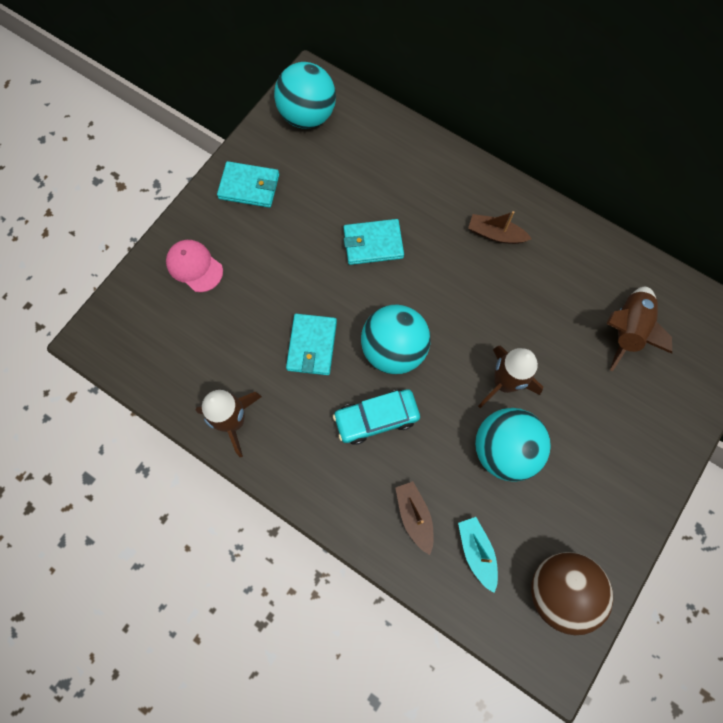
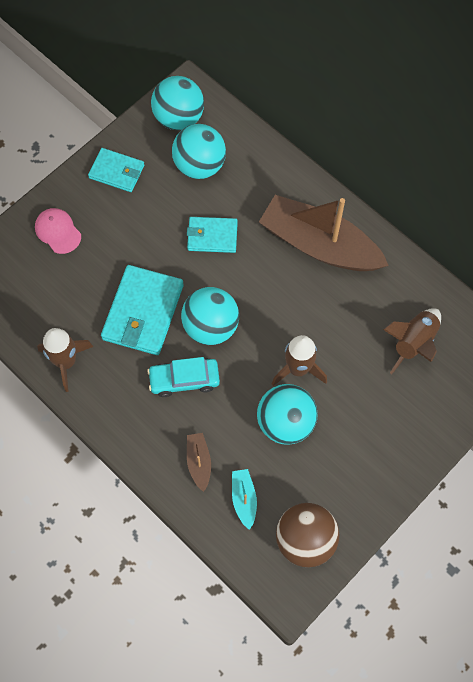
camera: 10 degrees right, 5 degrees down
turquoise wallet [286,314,337,375] -> turquoise wallet [101,265,184,355], size x1.64
brown boat [468,211,532,244] -> brown boat [259,195,389,271], size x2.43
none -> turquoise ball [172,124,226,179]

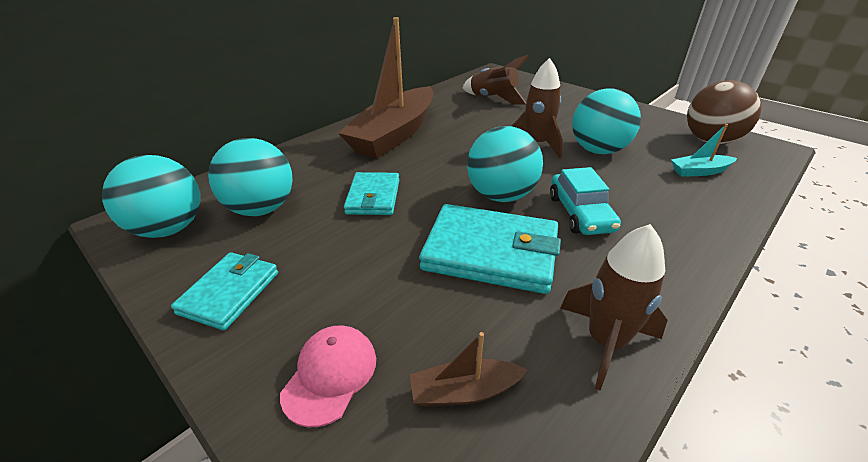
camera: 90 degrees left, 30 degrees down
pink cap [35,208,81,254] -> pink cap turned 150 degrees clockwise [280,326,376,428]
brown boat [187,433,211,492] -> brown boat moved to [409,332,527,407]

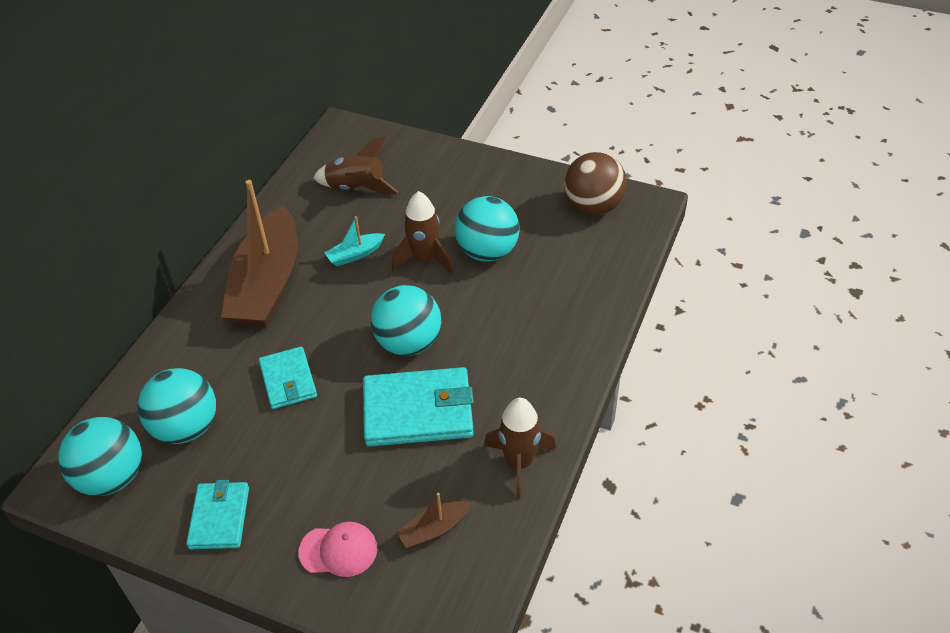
camera: 20 degrees left, 10 degrees up
pink cap [280,326,376,428] -> pink cap turned 90 degrees clockwise [298,522,377,577]
turquoise car [550,167,621,235] -> none
turquoise boat [671,124,737,177] -> turquoise boat moved to [324,216,385,266]

